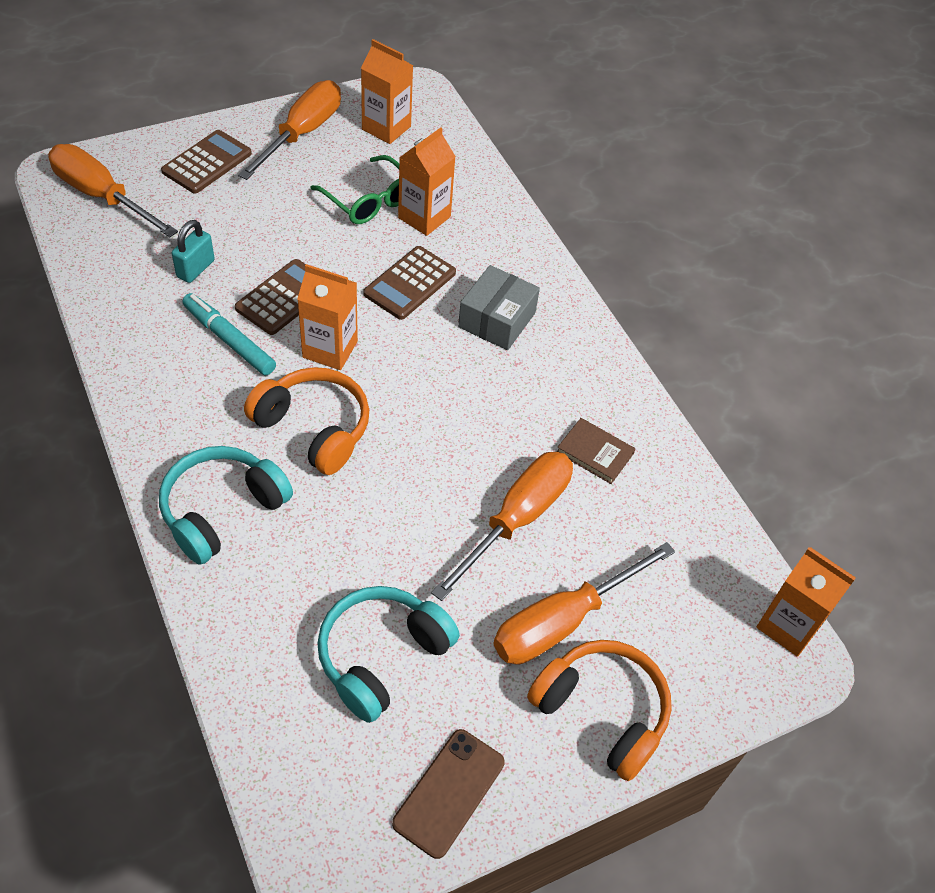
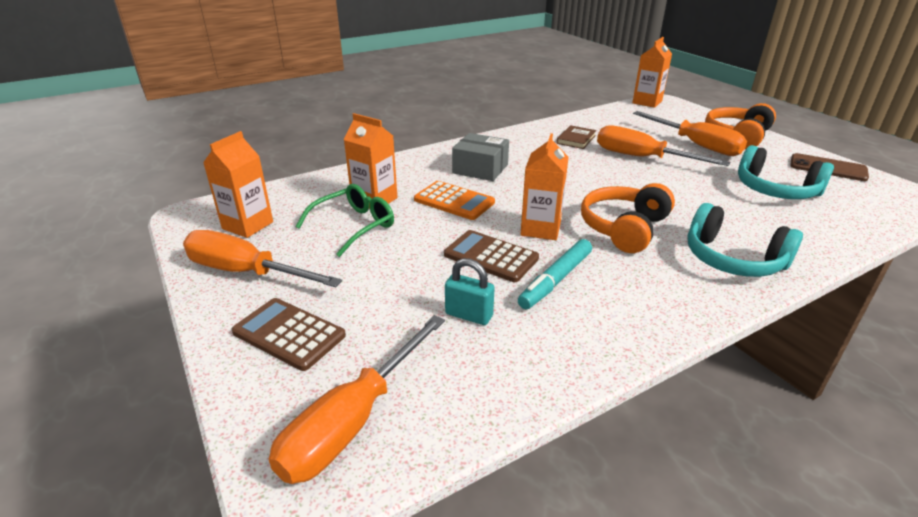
camera: 90 degrees left, 20 degrees down
brown calculator [363,246,456,320] -> orange calculator [414,181,495,220]

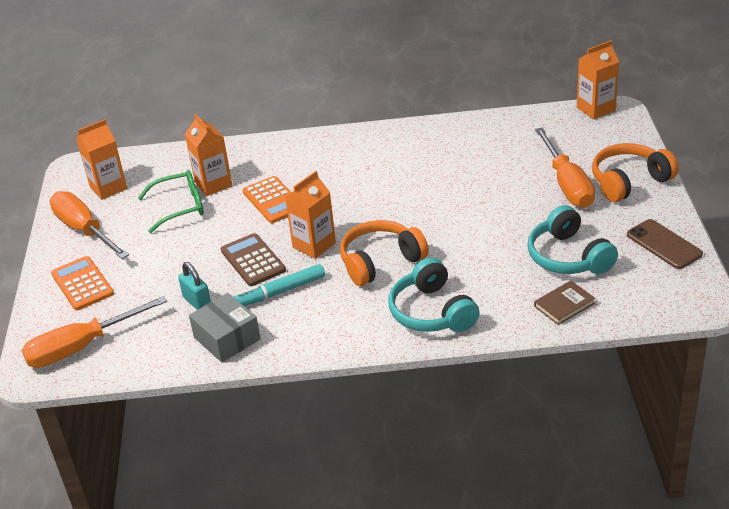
camera: 30 degrees right, 5 degrees up
brown calculator [232,298,346,371] -> orange calculator [51,256,114,311]
grey box [452,133,509,181] -> grey box moved to [189,293,261,362]
brown book [557,125,597,149] -> brown book moved to [534,281,595,325]
orange screwdriver [597,125,730,166] -> none

